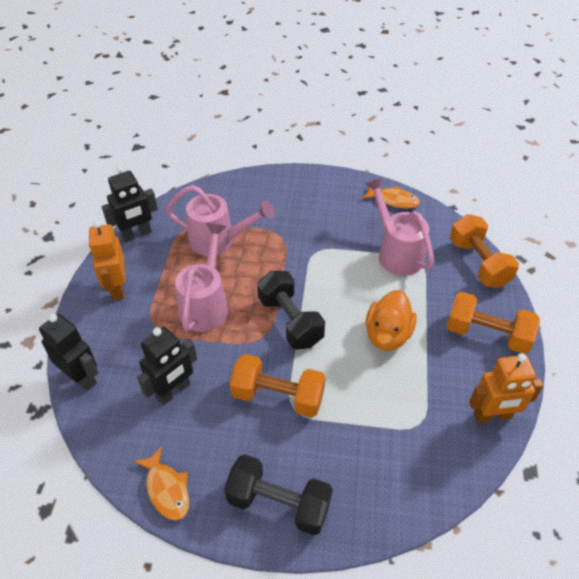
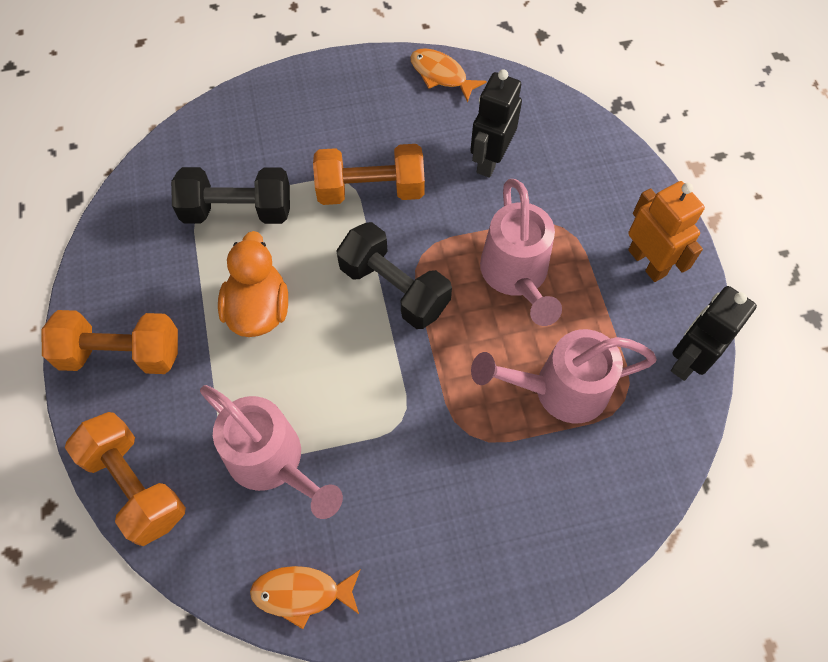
camera: 160 degrees right, 15 degrees up
black robot [39,314,98,391] -> none
black dumbbell [224,454,333,535] -> black dumbbell moved to [171,167,290,224]
orange robot [469,353,544,423] -> none

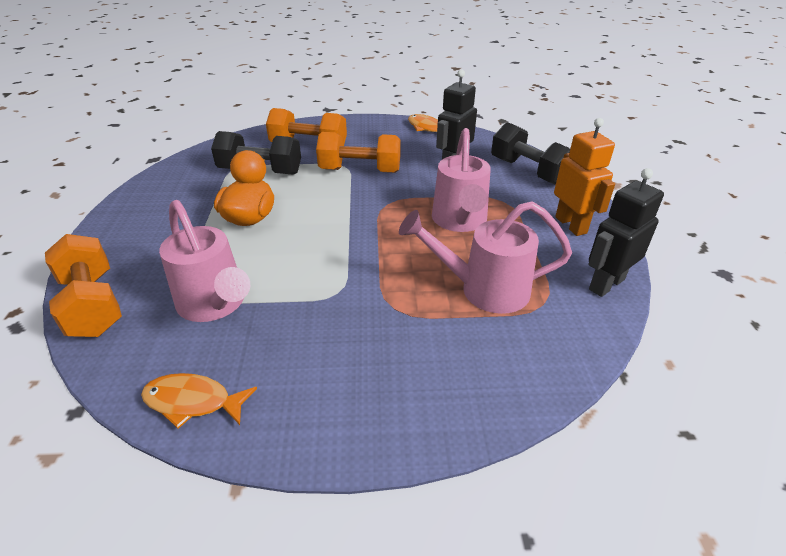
camera: 10 degrees right, 25 degrees down
orange dumbbell [41,310,178,374] -> orange dumbbell moved to [266,108,347,146]
black dumbbell [336,222,452,329] -> black dumbbell moved to [491,122,570,185]

